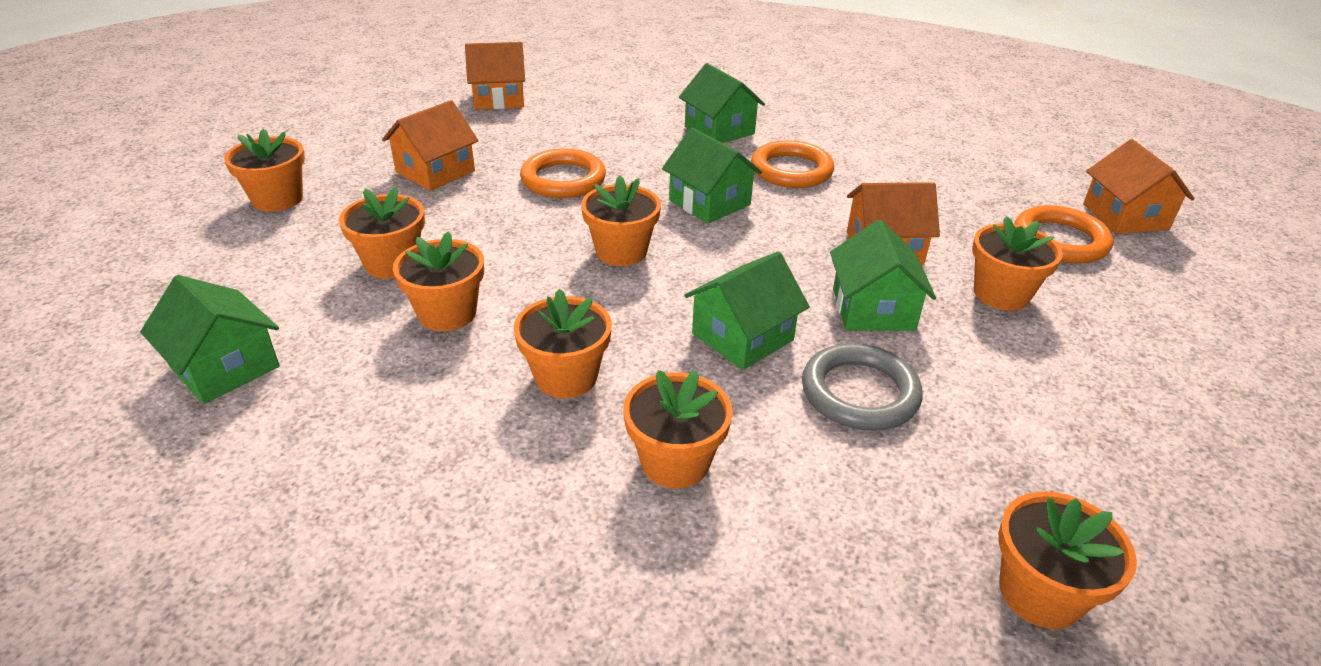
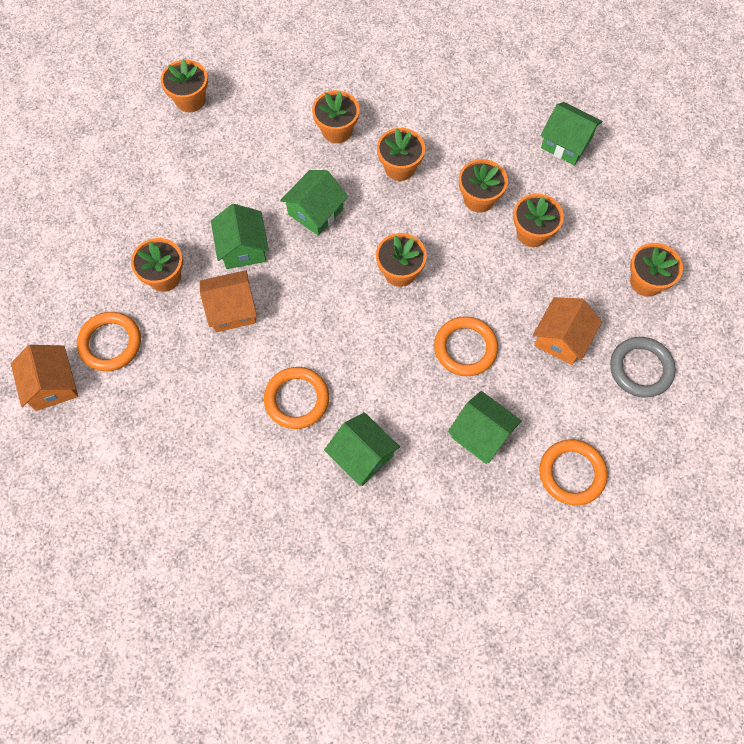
camera: 170 degrees right, 30 degrees up
orange house [465,42,525,109] -> orange ring [540,439,608,506]
green house [662,128,762,224] -> green house moved to [448,391,522,464]
grey ring [802,343,923,431] -> grey ring moved to [610,337,676,398]

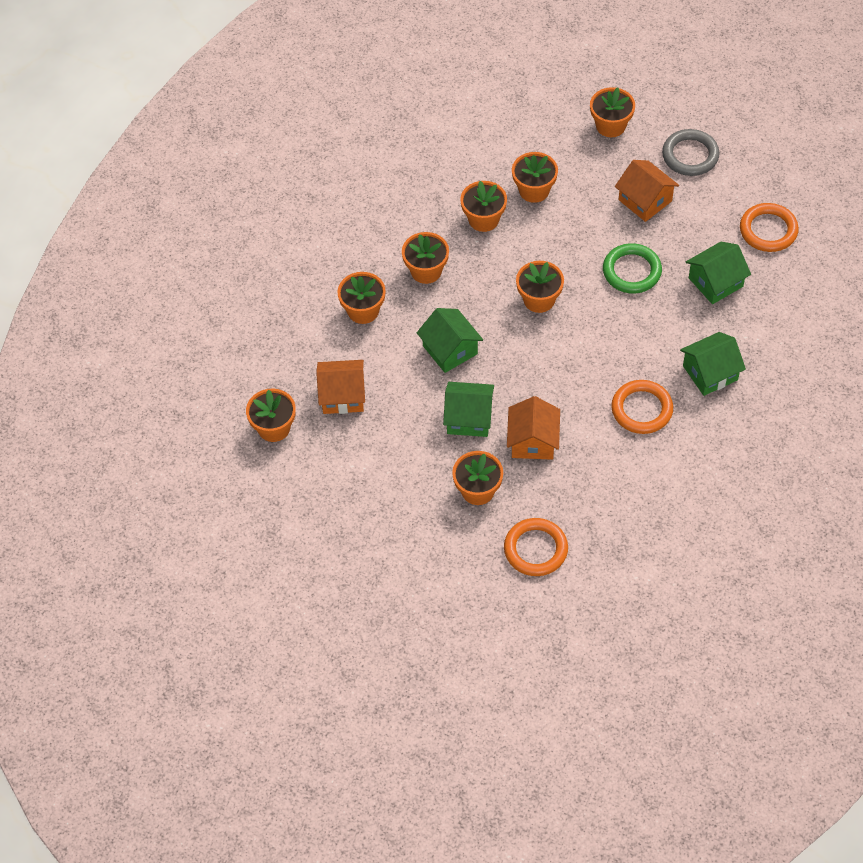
camera: 70 degrees left, 10 degrees down
orange house [11,345,78,411] -> orange house moved to [316,360,365,414]
orange ring [434,316,498,376] -> green ring [603,243,662,293]
green house [541,102,603,165] -> none

